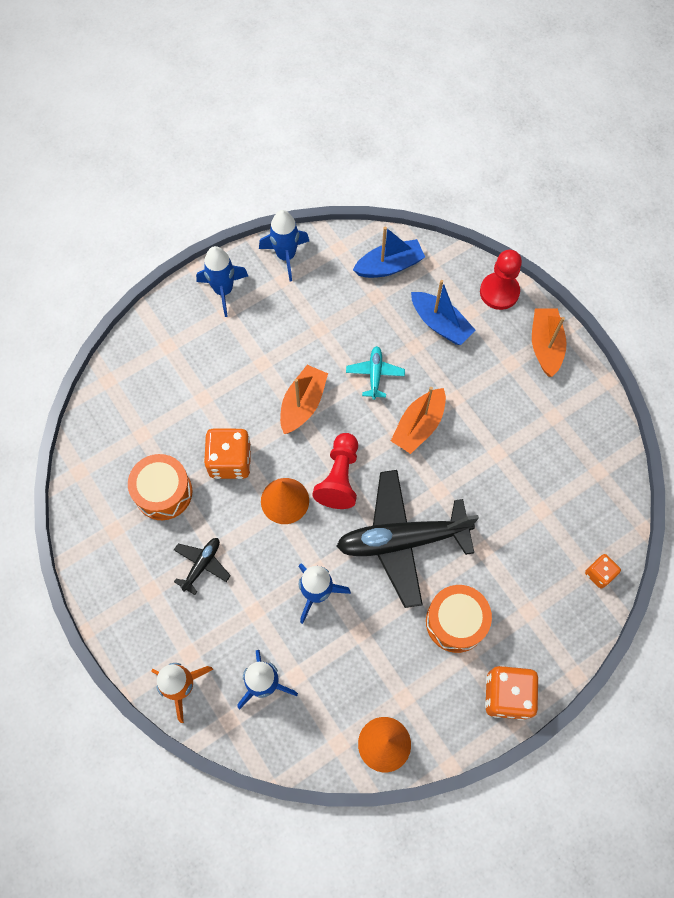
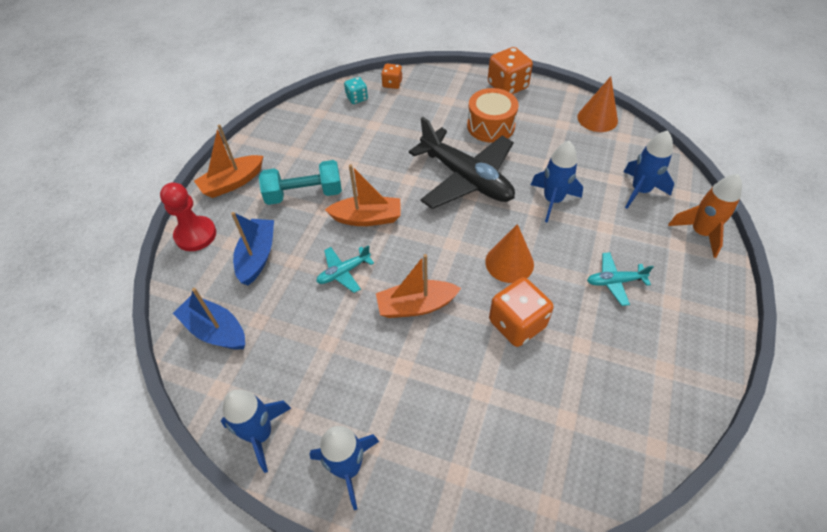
camera: 125 degrees left, 15 degrees down
orange drum [128,454,193,520] -> none
black plane [174,538,231,595] -> turquoise plane [587,252,654,306]
red pawn [313,433,358,509] -> none
none -> turquoise dumbbell [259,160,342,205]
none -> turquoise dice [344,77,368,104]

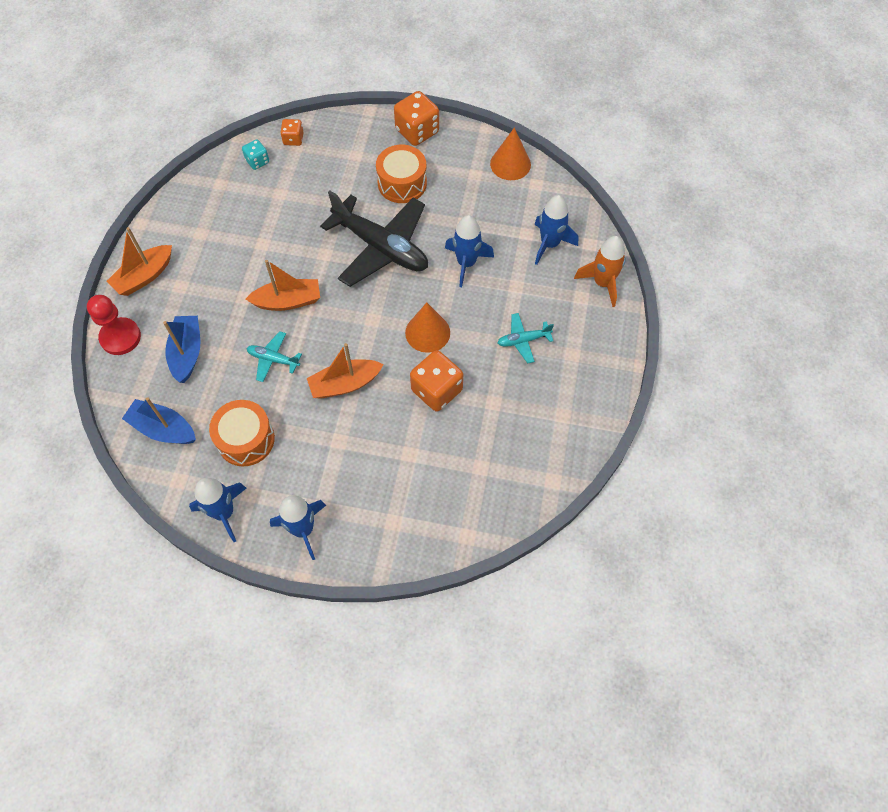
camera: 10 degrees left, 10 degrees up
turquoise dumbbell [259,160,342,205] -> none
turquoise plane [316,245,374,293] -> turquoise plane turned 60 degrees clockwise [247,331,302,382]
none -> orange drum [209,400,275,466]

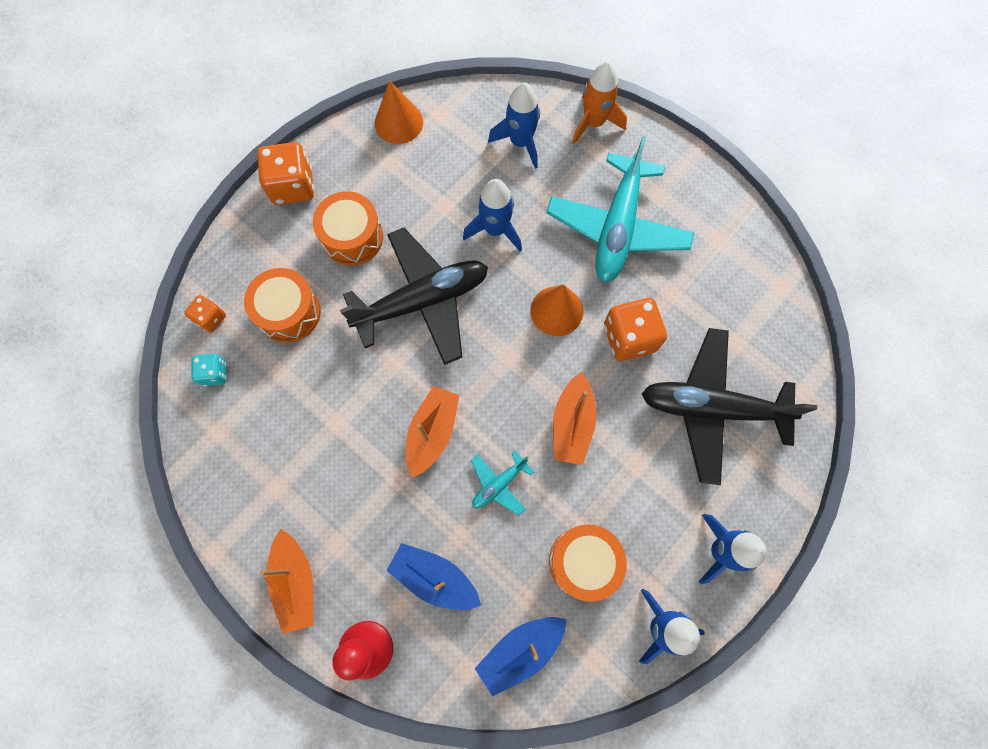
camera: 60 degrees left, 10 degrees up
turquoise plane [497,313,554,363] -> turquoise plane [546,136,694,283], size x2.22
none -> orange drum [244,268,321,343]
none -> black plane [641,328,817,485]

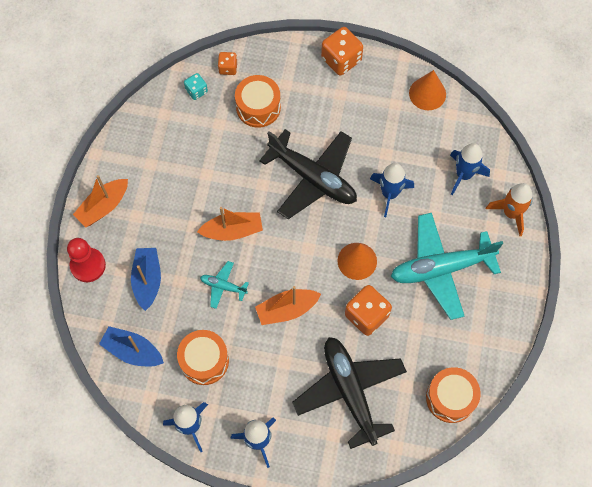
camera: 60 degrees right, 5 degrees down
orange drum [313,191,383,266] -> orange drum moved to [426,367,481,423]

